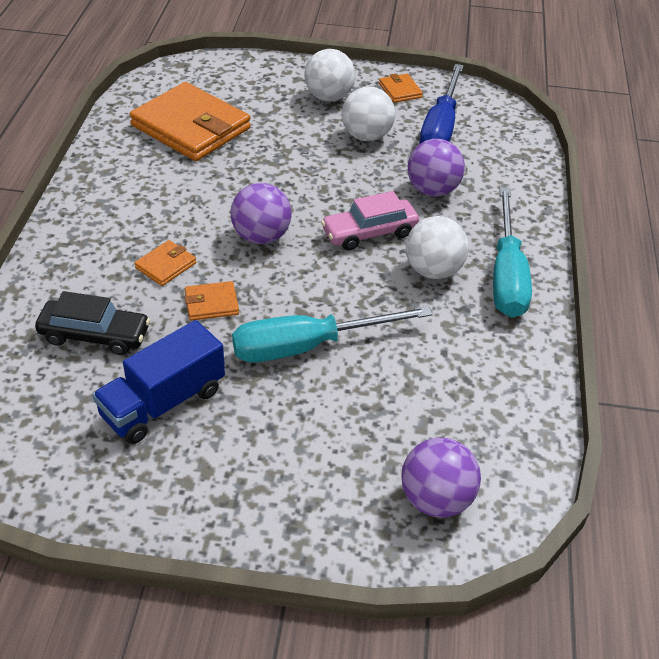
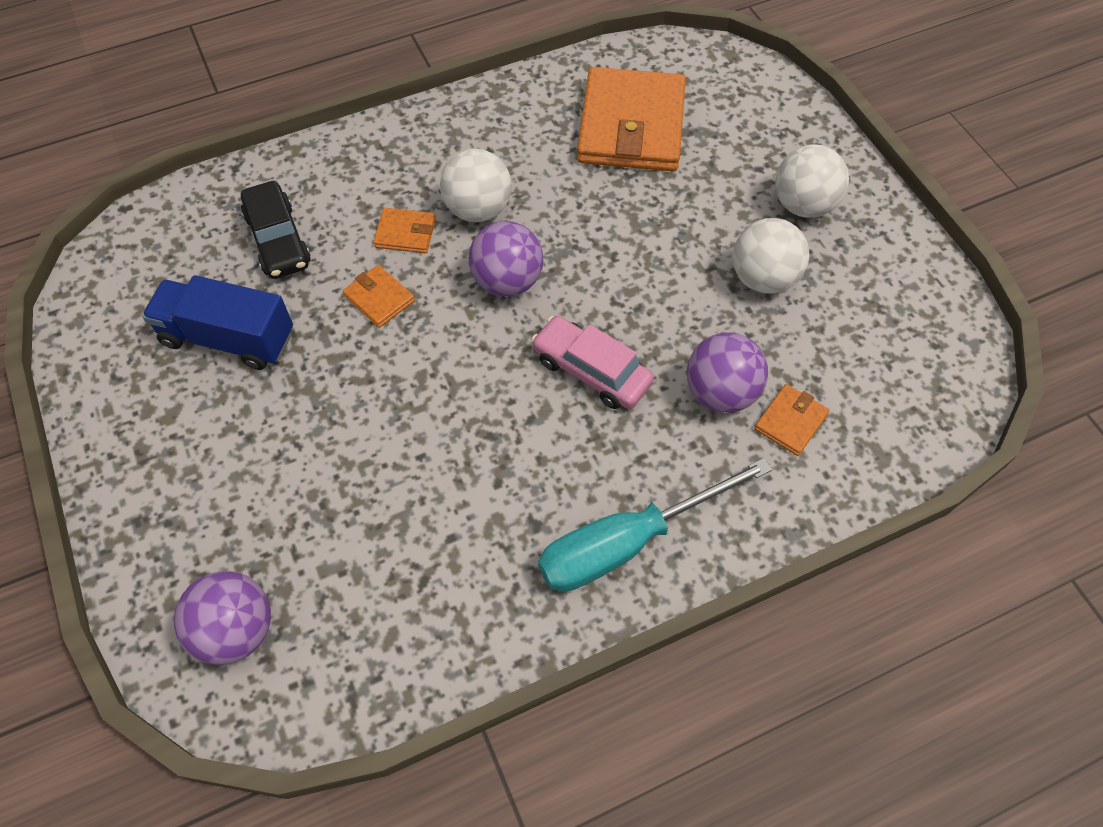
camera: 60 degrees right, 15 degrees up
turquoise screwdriver [232,306,433,363] -> none
orange wallet [379,73,423,103] -> orange wallet moved to [754,384,829,456]
white ball [406,216,469,279] -> white ball moved to [440,149,511,222]
blue screwdriver [419,64,464,144] -> none

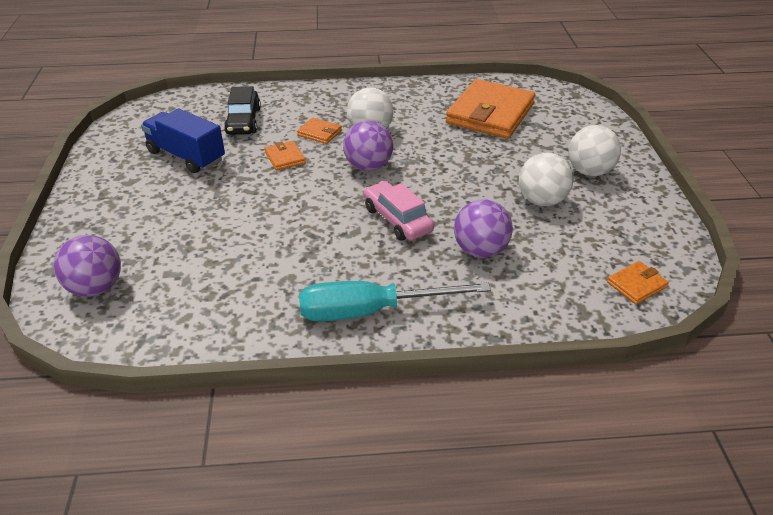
camera: 20 degrees right, 20 degrees down
orange wallet [754,384,829,456] -> orange wallet moved to [607,261,669,304]

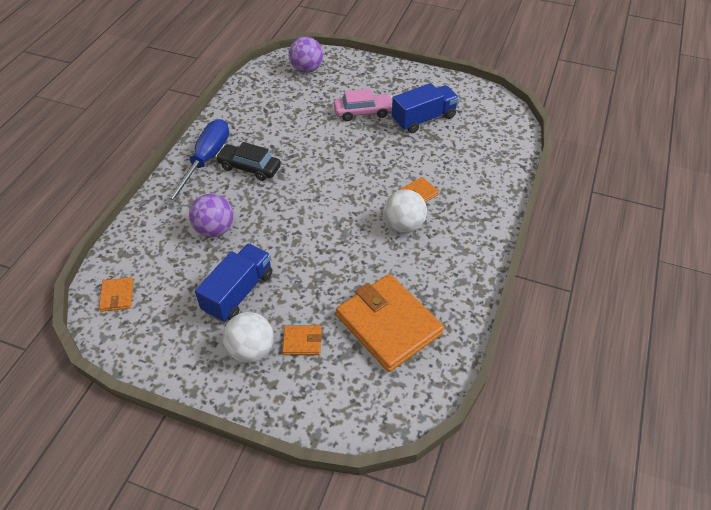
camera: 115 degrees right, 10 degrees up
black car [224,86,261,135] -> black car moved to [216,142,281,181]
orange wallet [265,141,306,171] -> orange wallet moved to [282,325,322,355]
turquoise screwdriver [299,281,491,321] -> blue screwdriver [165,119,229,205]
purple ball [343,121,393,171] -> none
pink car [363,181,434,241] -> pink car moved to [334,89,392,121]
white ball [519,153,574,206] -> blue truck [195,243,272,322]

